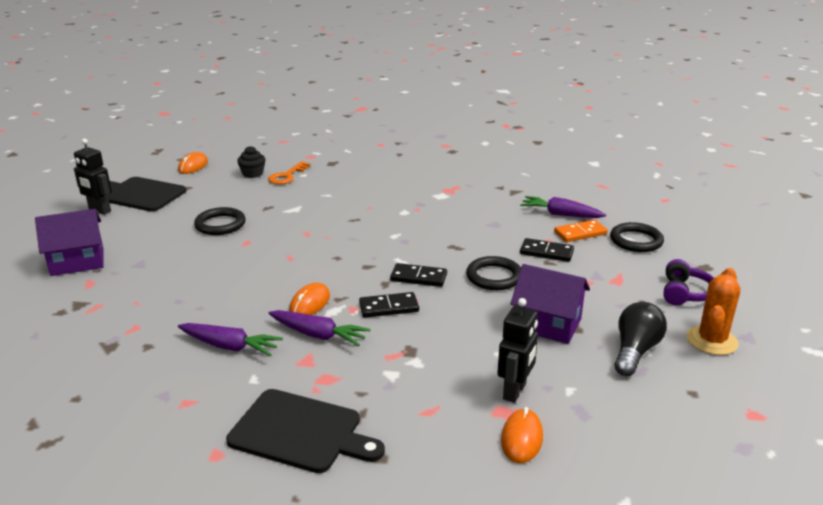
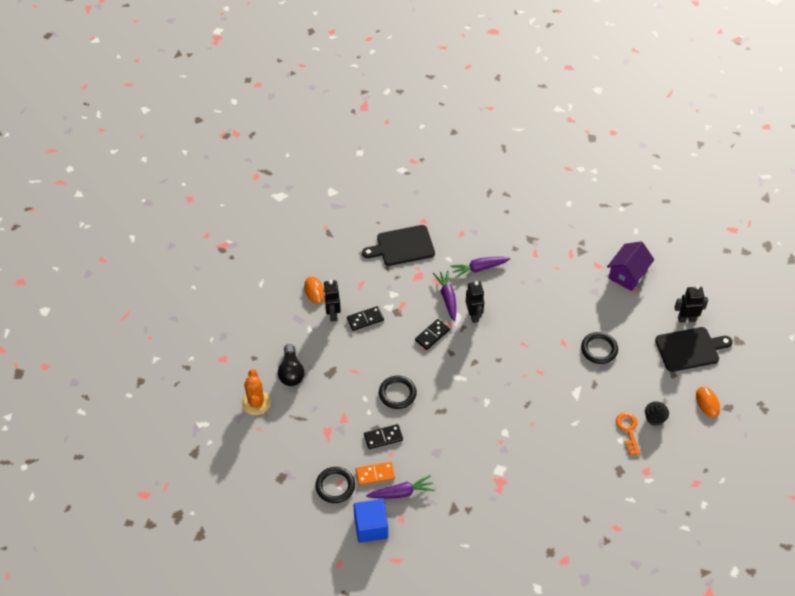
camera: 145 degrees right, 25 degrees up
purple carrot [269,310,371,346] -> purple carrot turned 90 degrees clockwise [433,270,456,321]
orange mouse [289,283,330,315] -> black robot [466,281,484,323]
black domino [390,263,447,287] -> black domino moved to [347,306,384,331]
purple house [511,264,590,344] -> none
orange domino [554,220,608,242] -> orange domino turned 45 degrees clockwise [356,462,395,485]
purple headphones [663,259,714,305] -> none
none -> blue cube [353,499,388,543]

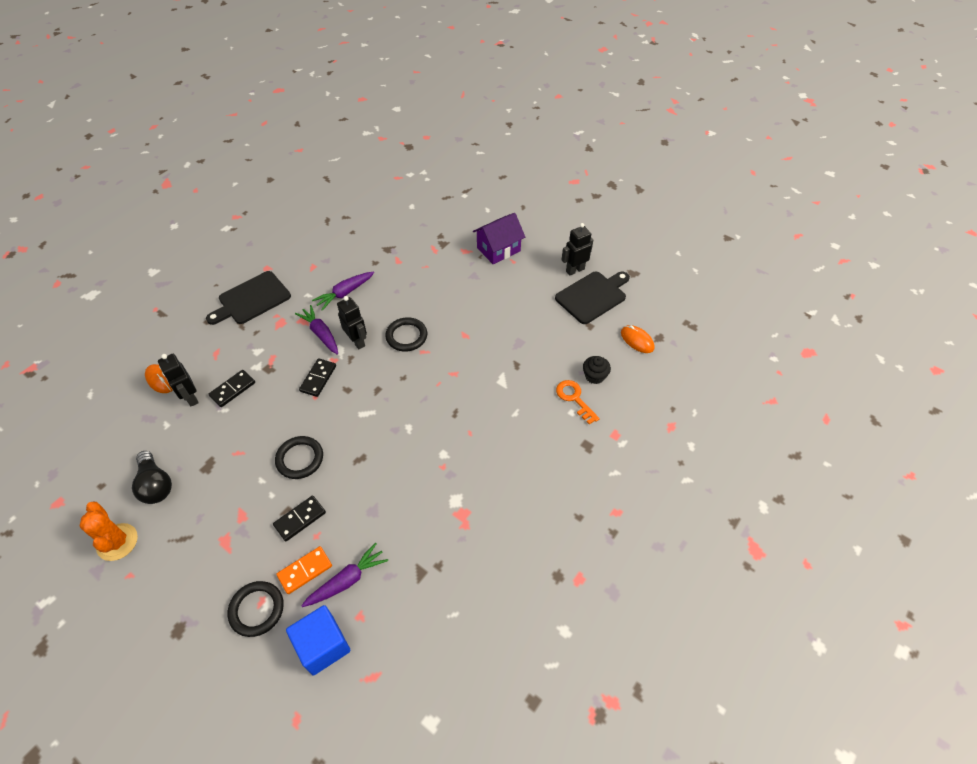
camera: 25 degrees left, 0 degrees up
black ring [581,332,618,364] -> black ring moved to [385,317,427,352]
purple house [607,241,655,291] -> purple house turned 45 degrees clockwise [473,213,525,264]

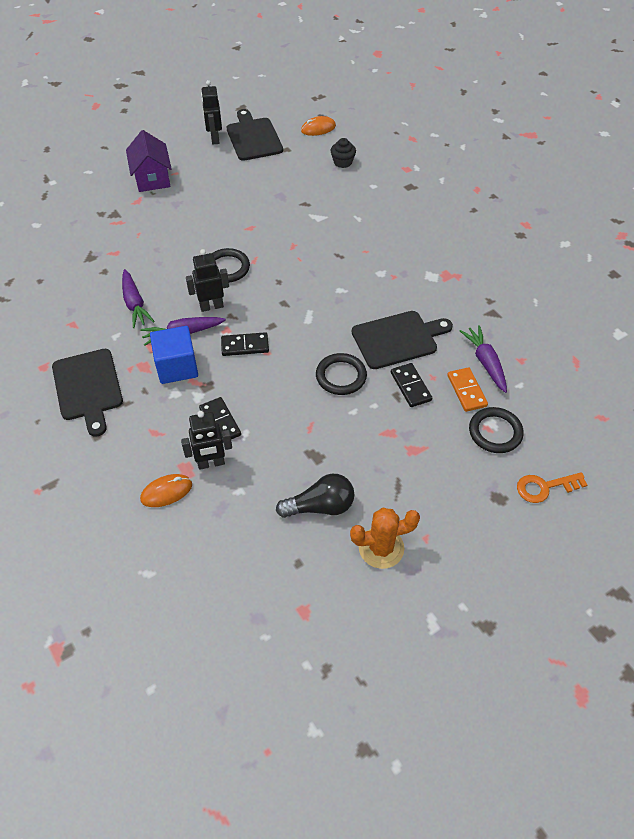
camera: 70 degrees left, 0 degrees up
blue cube [286,605,350,676] -> blue cube moved to [150,326,198,384]
black domino [299,358,336,397] -> black domino turned 45 degrees counterclockwise [221,332,269,356]
orange key [556,380,600,425] -> orange key moved to [517,472,587,503]
none -> black cutting board [352,311,453,369]

